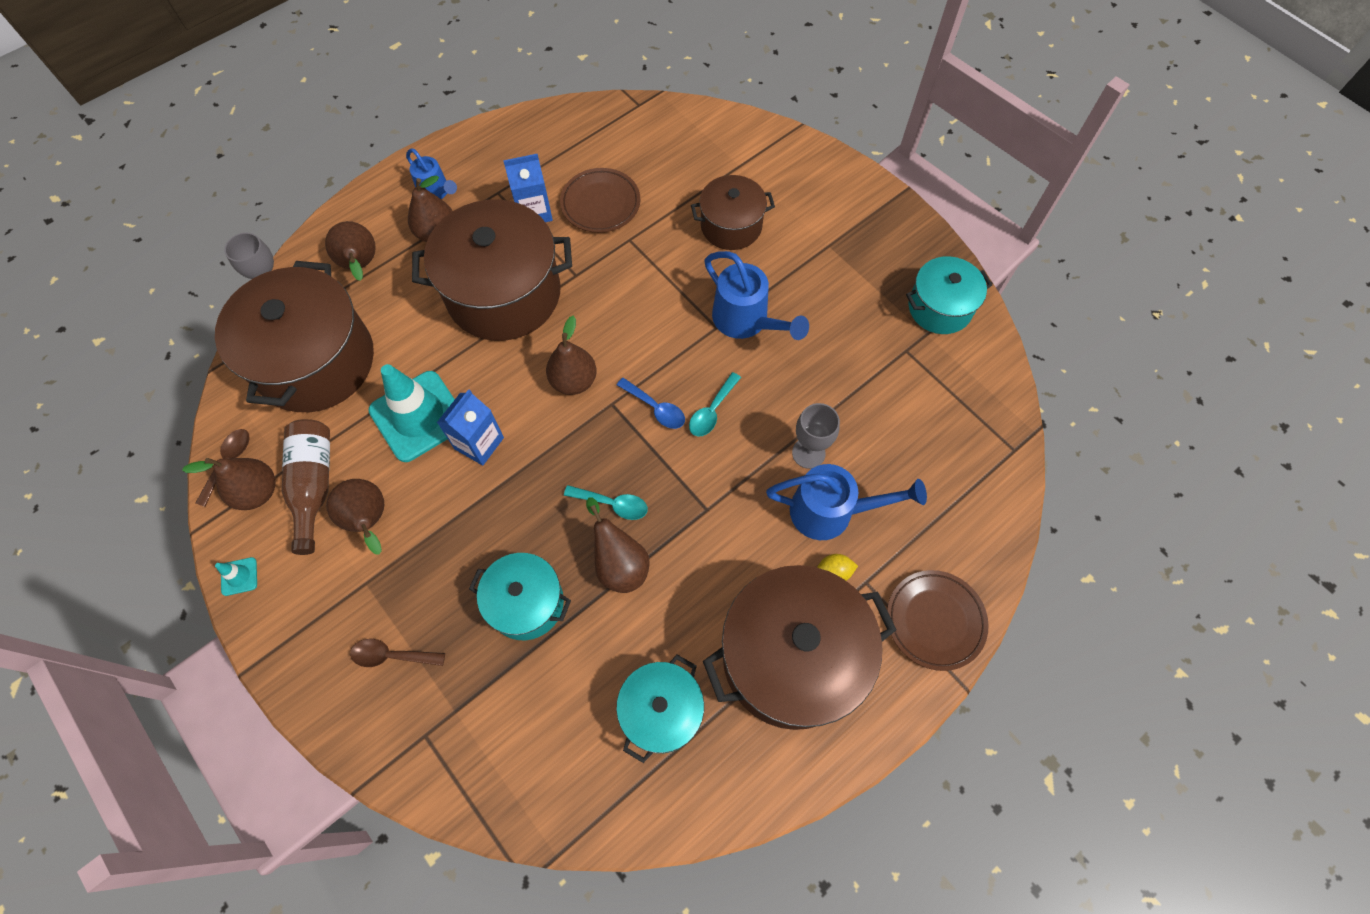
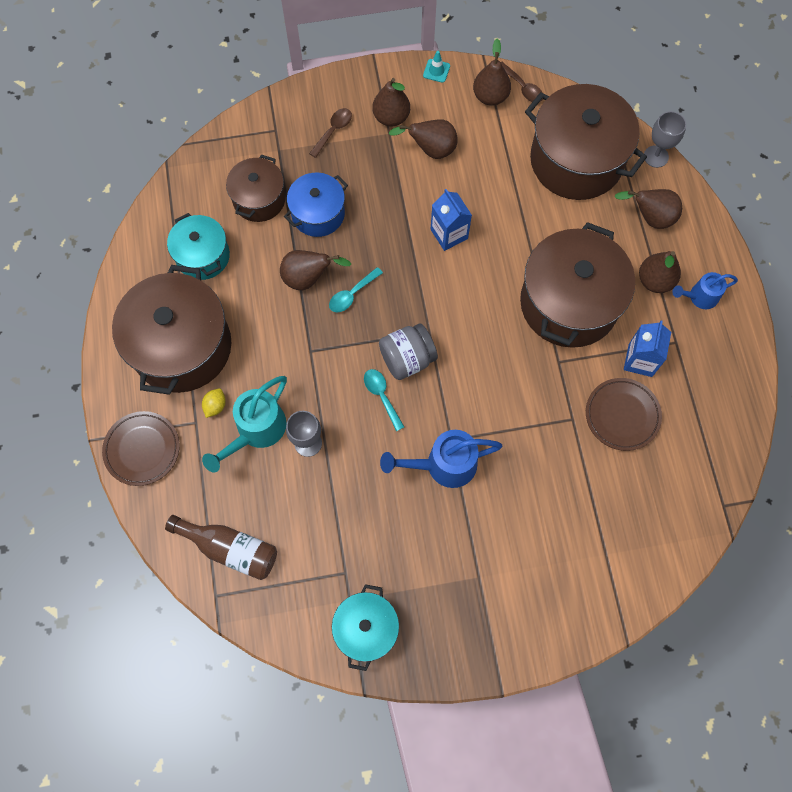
camera: 120 degrees right, 5 degrees up
brown bottle [282,419,330,555] -> brown bottle moved to [165,515,277,580]
turquoise traffic cone [368,364,455,462] -> none
turquoise pot [469,553,571,640] -> blue pot [284,173,348,237]
brown pear [546,316,597,395] -> brown pear moved to [372,78,410,126]
blue spoon [617,378,685,429] -> grey jar [379,323,438,380]
brown pot [691,175,775,250] -> brown pot moved to [226,155,286,222]
blue watering can [766,464,927,540] -> turquoise watering can [202,376,287,473]

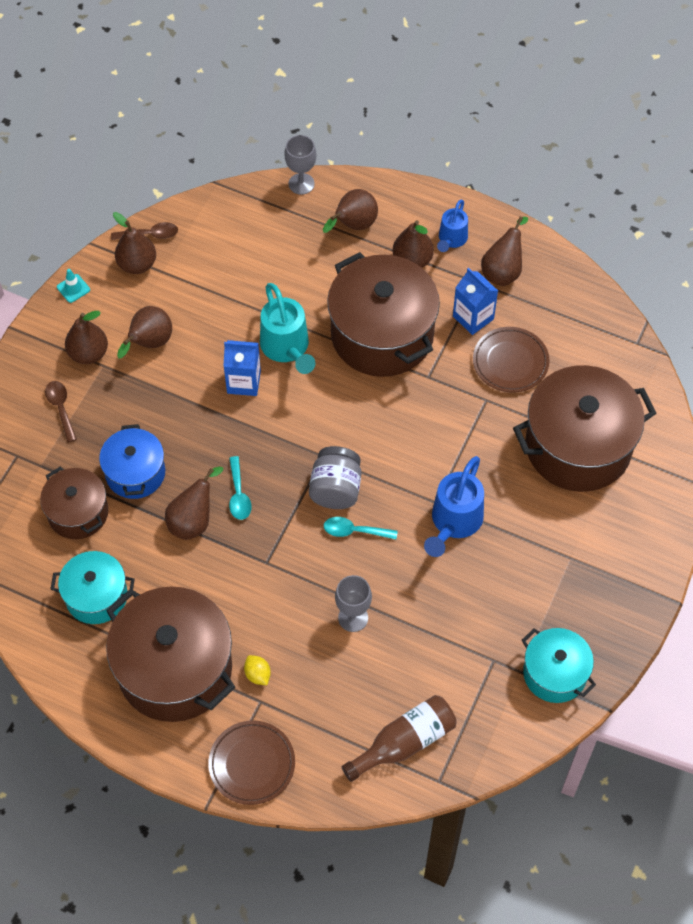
camera: 55 degrees left, 10 degrees down
turquoise watering can [202,376,287,473] -> turquoise watering can moved to [260,283,316,374]
brown pot [525,84,647,200] -> brown pot moved to [513,365,657,492]
none -> brown pear [481,217,528,286]

